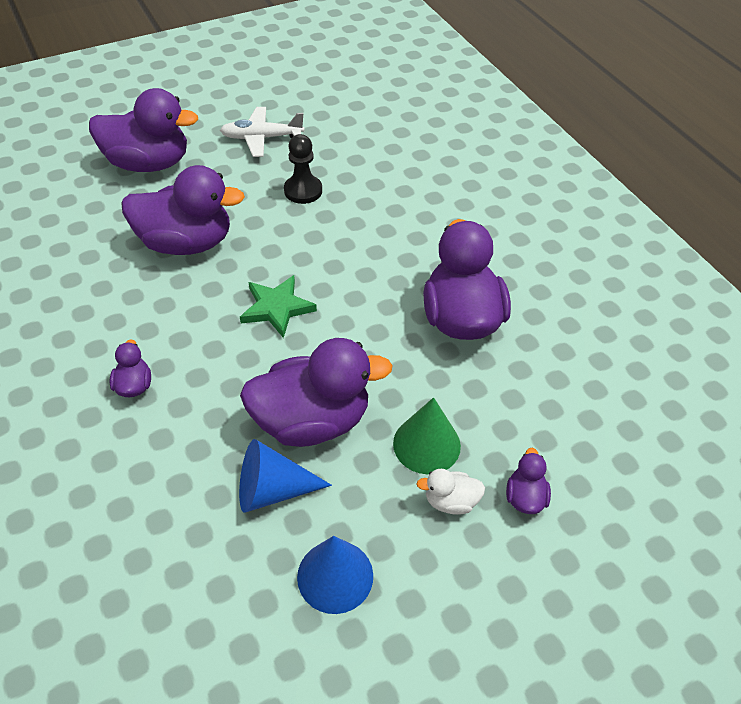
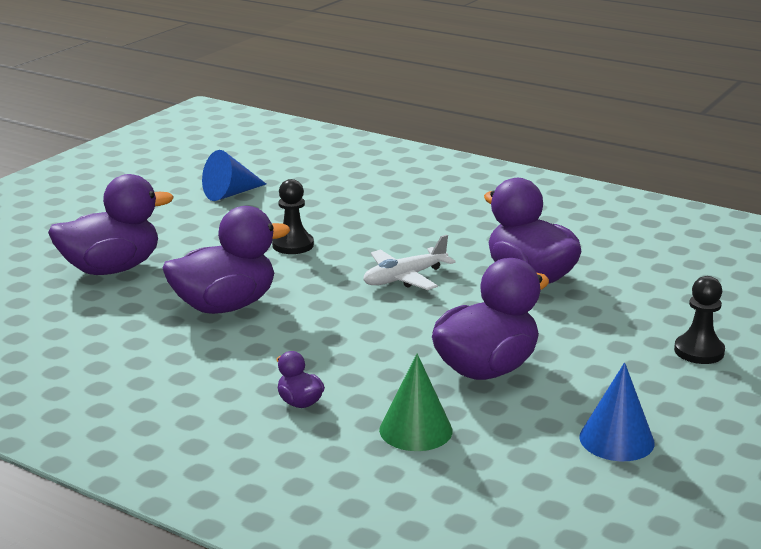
camera: 30 degrees left, 25 degrees down
white plane [220,107,304,157] -> white plane moved to [363,235,456,290]
blue cone [239,439,332,513] -> blue cone moved to [202,150,266,201]
green star [240,275,317,338] -> none
green cone [393,397,461,474] -> green cone moved to [379,354,453,451]
white duck [417,469,485,515] -> none
purple duck [506,448,551,514] -> black pawn [674,276,725,364]

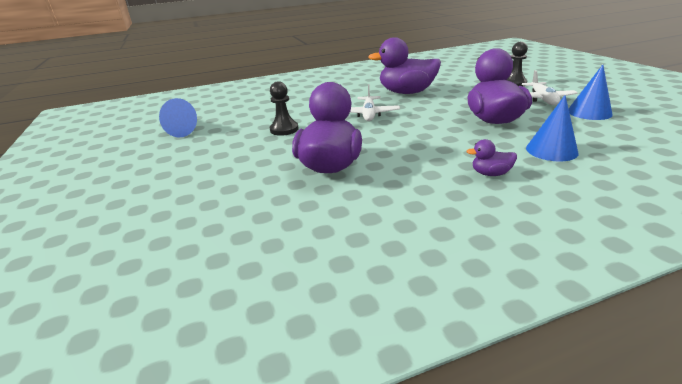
camera: 50 degrees left, 5 degrees up
purple duck [48,174,173,275] -> none
green cone [379,354,453,451] -> blue cone [526,95,579,162]
none -> white plane [522,70,578,105]

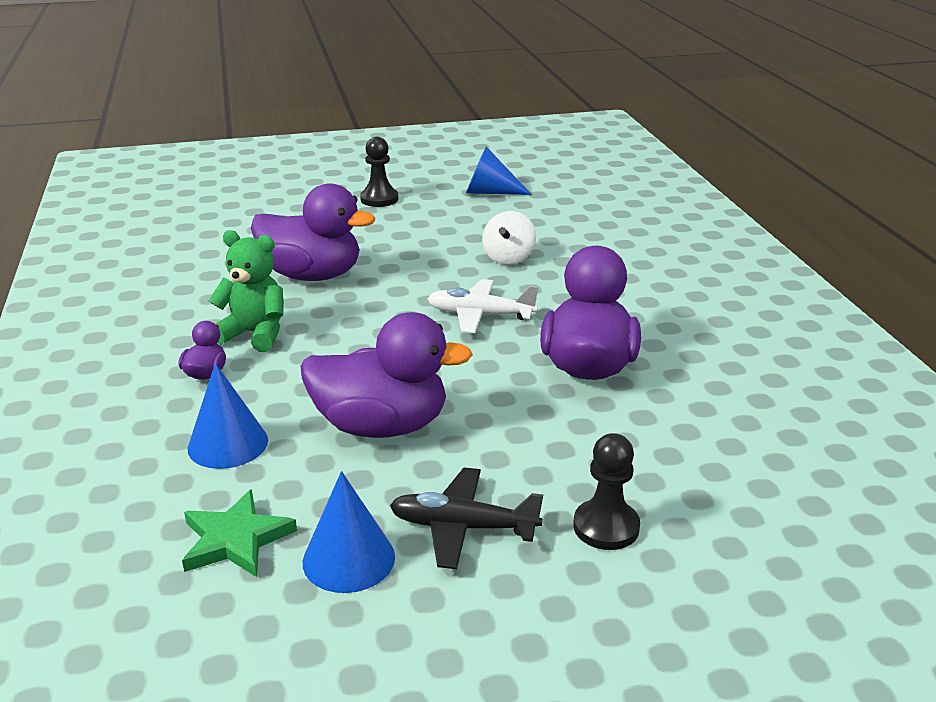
camera: 95 degrees right, 0 degrees up
black pawn [270,81,299,136] -> black pawn moved to [360,137,399,207]
white plane [522,70,578,105] -> black plane [390,467,544,569]
none -> green star [182,489,297,577]
none -> green teddy bear [209,230,284,352]
none -> white spinning top [482,211,536,265]

